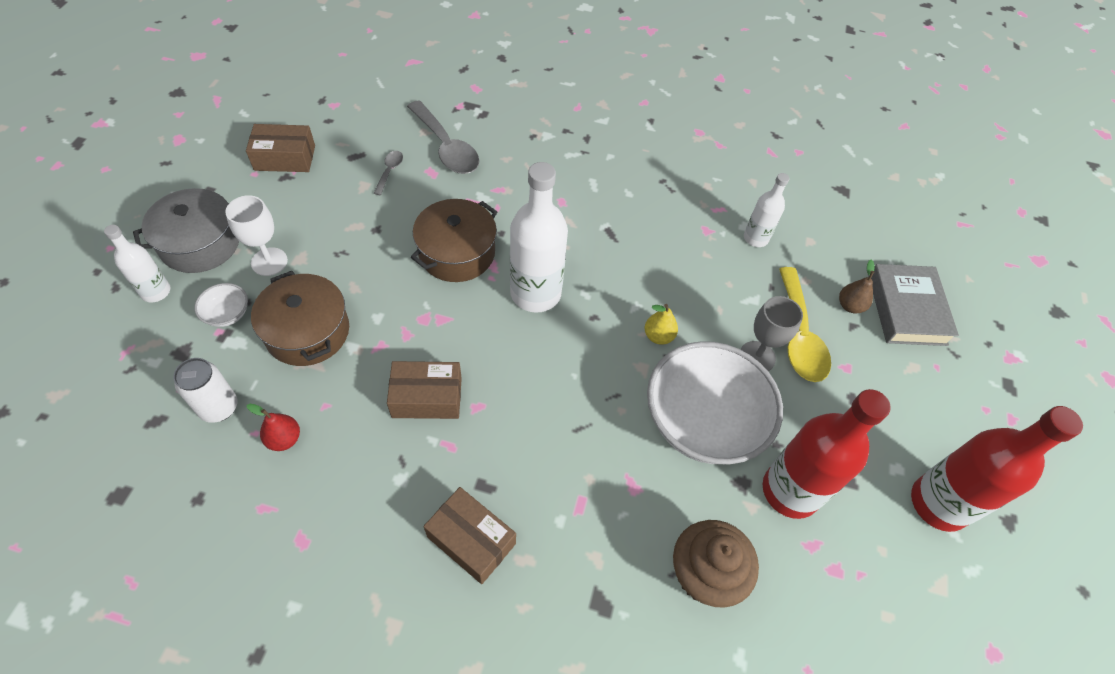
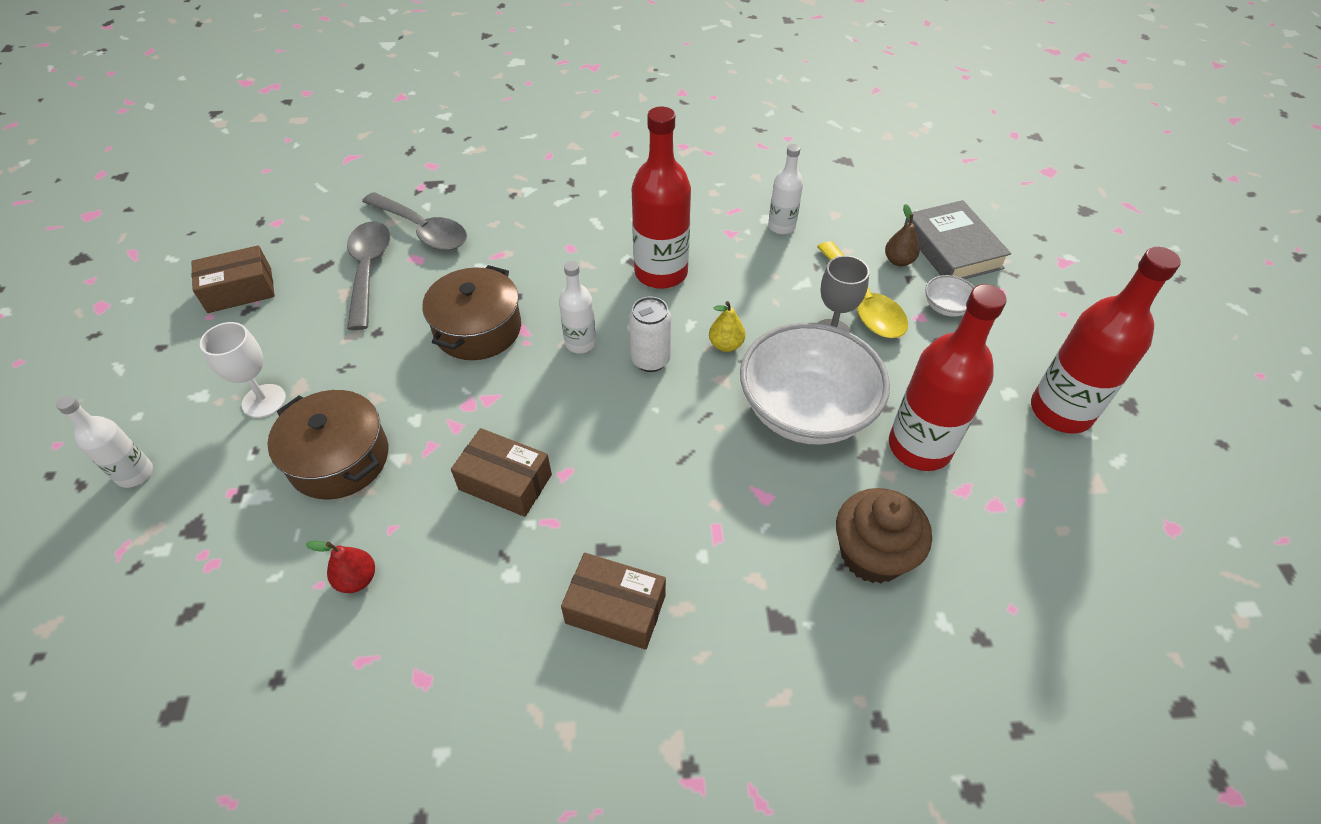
camera: 15 degrees left, 5 degrees down
grey pot [133,188,239,273] -> none
white can [173,358,237,423] -> white can moved to [629,296,671,372]
white bowl [194,283,248,327] -> white bowl moved to [925,275,974,317]
grey spoon [373,151,403,195] -> grey spoon [347,221,390,330], size x2.12
brown box [387,361,462,419] -> brown box turned 45 degrees clockwise [451,428,552,517]
white bottle [510,162,568,313] -> white bottle [559,261,596,353], size x0.54
none -> red bottle [632,107,691,289]

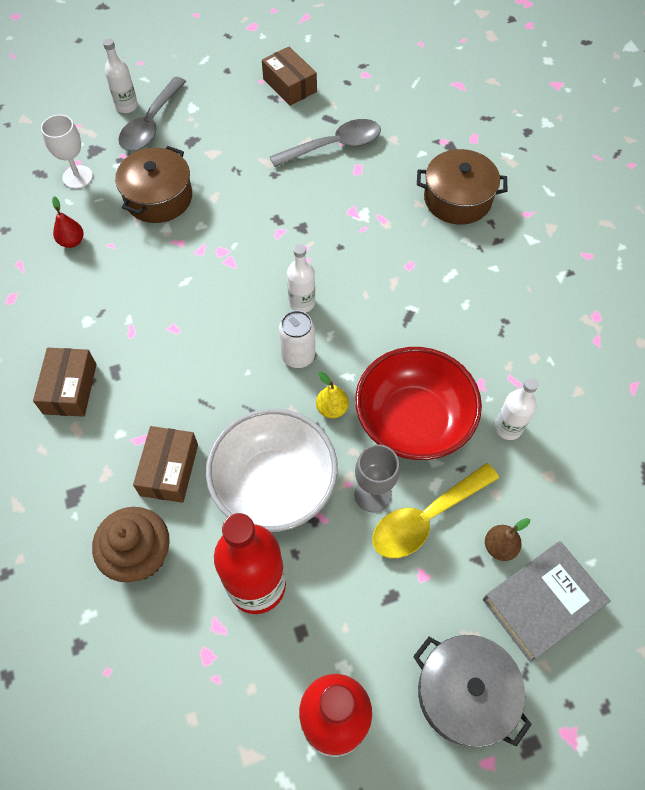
camera: 75 degrees right, 10 degrees up
white goblet [200,322,286,418] -> white goblet moved to [41,115,93,189]
grey spoon [362,192,467,250] -> grey spoon moved to [118,77,186,151]
brown pot [422,265,521,360] -> brown pot moved to [417,149,507,225]
brown box [451,428,552,517] -> brown box moved to [133,426,198,503]
red bottle [632,107,691,289] -> none
white bowl [925,275,974,317] -> none
none -> red bowl [355,347,482,460]
none -> grey pot [413,635,532,747]

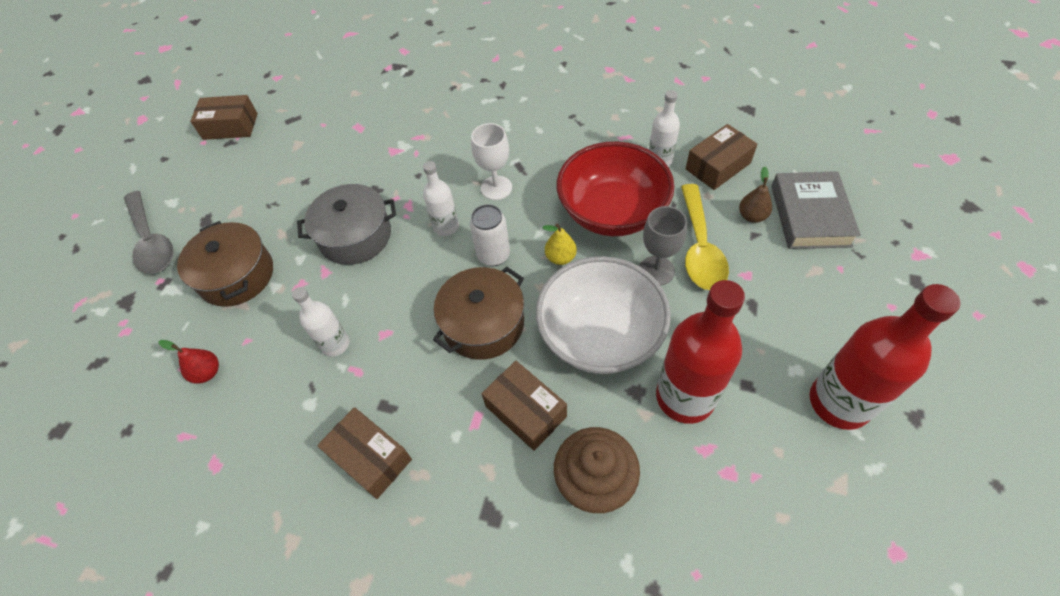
camera: 50 degrees left, 5 degrees down
white goblet [41,115,93,189] -> white goblet moved to [471,123,512,200]
white bottle [103,39,138,113] -> white bottle moved to [292,287,349,357]
grey spoon [270,119,381,167] -> none
grey pot [413,635,532,747] -> grey pot moved to [297,184,396,265]
brown pot [417,149,507,225] -> brown pot moved to [433,267,524,360]
none -> brown box [686,124,757,190]

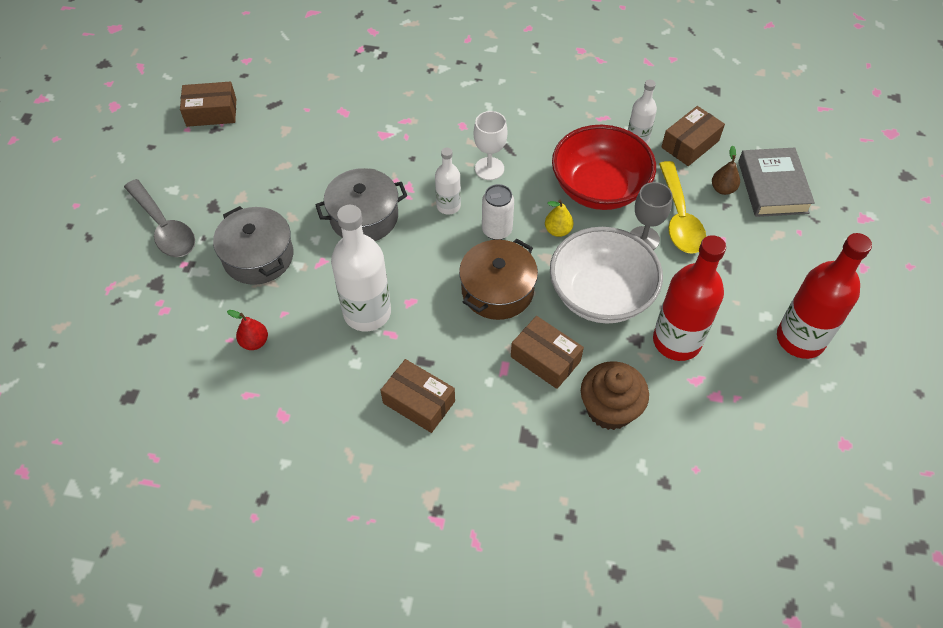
camera: 10 degrees left, 0 degrees up
brown pot [177,221,273,307] -> grey pot [213,206,293,285]
white bottle [292,287,349,357] -> white bottle [331,205,391,331], size x1.84

